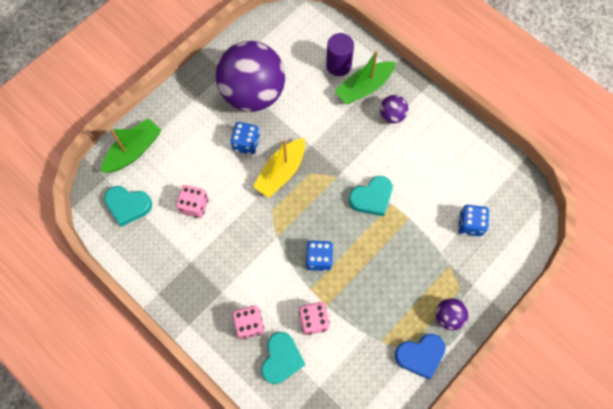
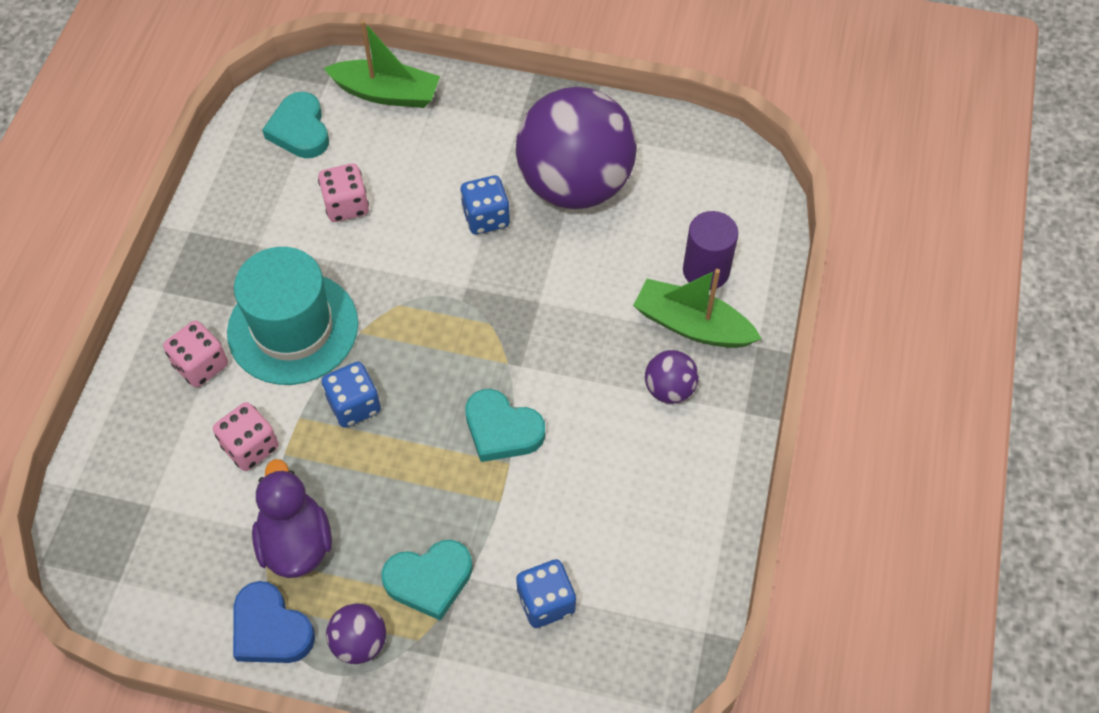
camera: 60 degrees right, 10 degrees down
yellow boat [253,138,305,198] -> none
turquoise heart [261,332,305,384] -> turquoise heart moved to [381,540,473,621]
none -> turquoise hat [227,247,358,385]
none -> purple duck [252,459,332,578]

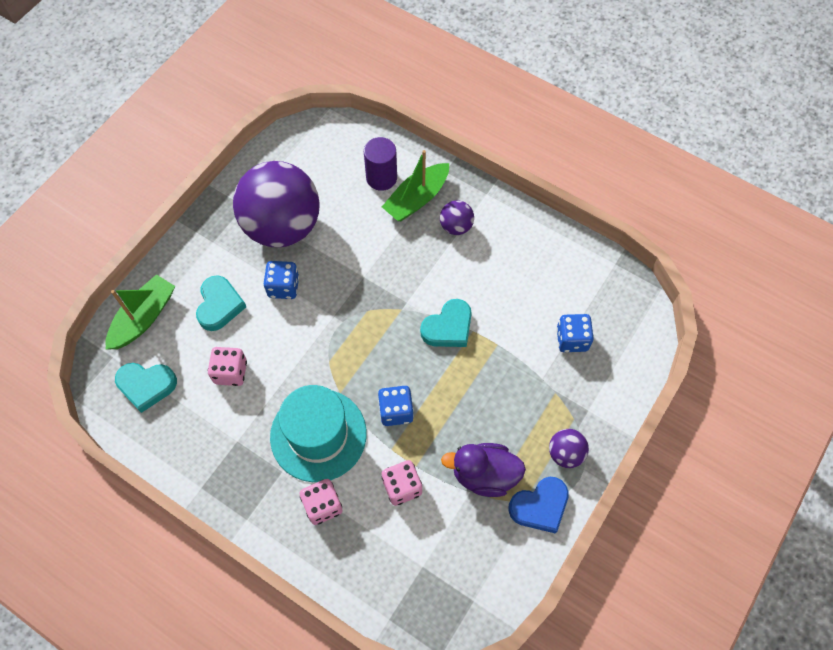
camera: 70 degrees left, 5 degrees up
turquoise heart [381,540,473,621] -> turquoise heart moved to [196,275,246,331]

